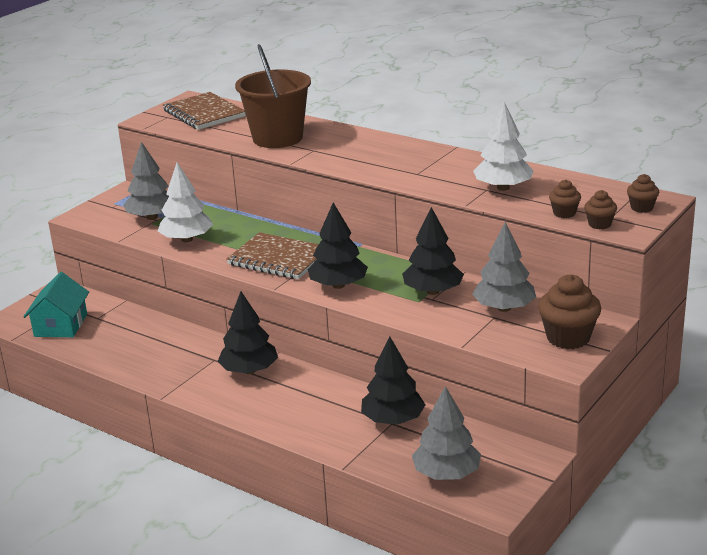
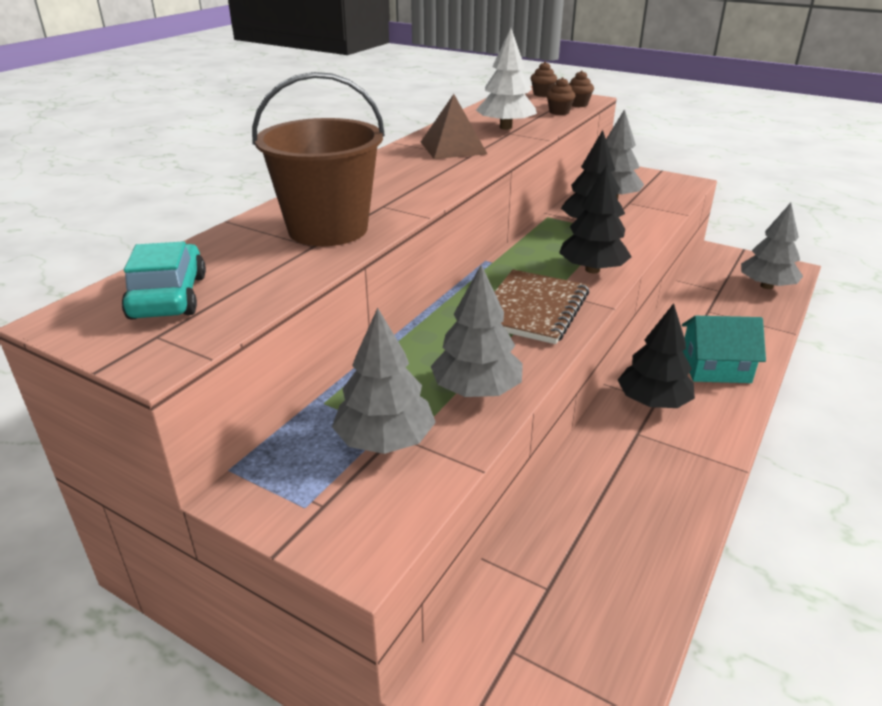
camera: 95 degrees left, 5 degrees up
turquoise house [24,272,89,337] -> turquoise house moved to [682,316,766,383]
white tree [158,162,213,242] -> grey tree [431,265,523,397]
brown notebook [163,92,246,130] -> turquoise car [122,241,206,319]
black tree [361,336,426,424] -> none
brown cupcake [538,274,601,349] -> none
none -> brown pyramid [421,94,487,159]

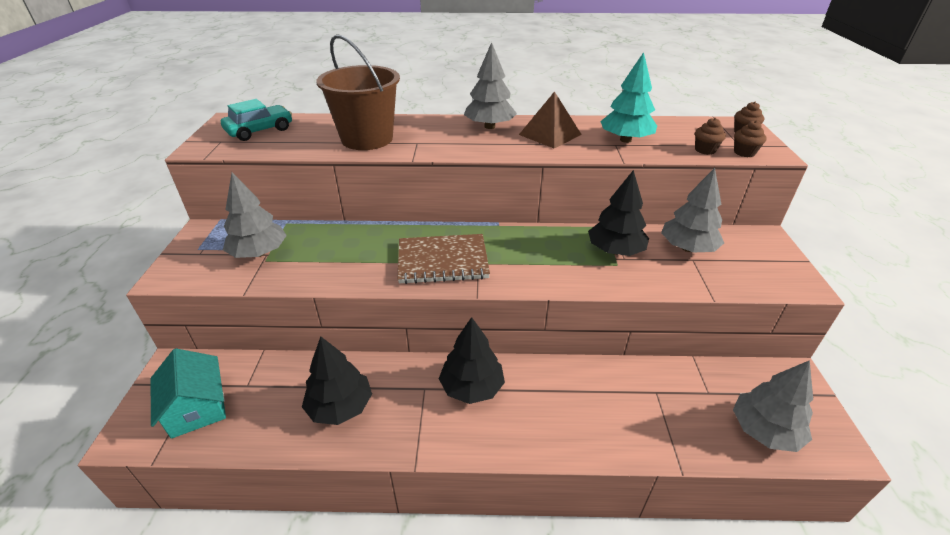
camera: 60 degrees right, 5 degrees up
grey tree [431,265,523,397] -> grey tree moved to [464,42,517,129]
white tree [476,28,537,130] -> turquoise tree [600,52,657,143]
black tree [559,165,632,273] -> black tree moved to [302,336,372,425]
turquoise house [682,316,766,383] -> turquoise house moved to [151,348,226,439]

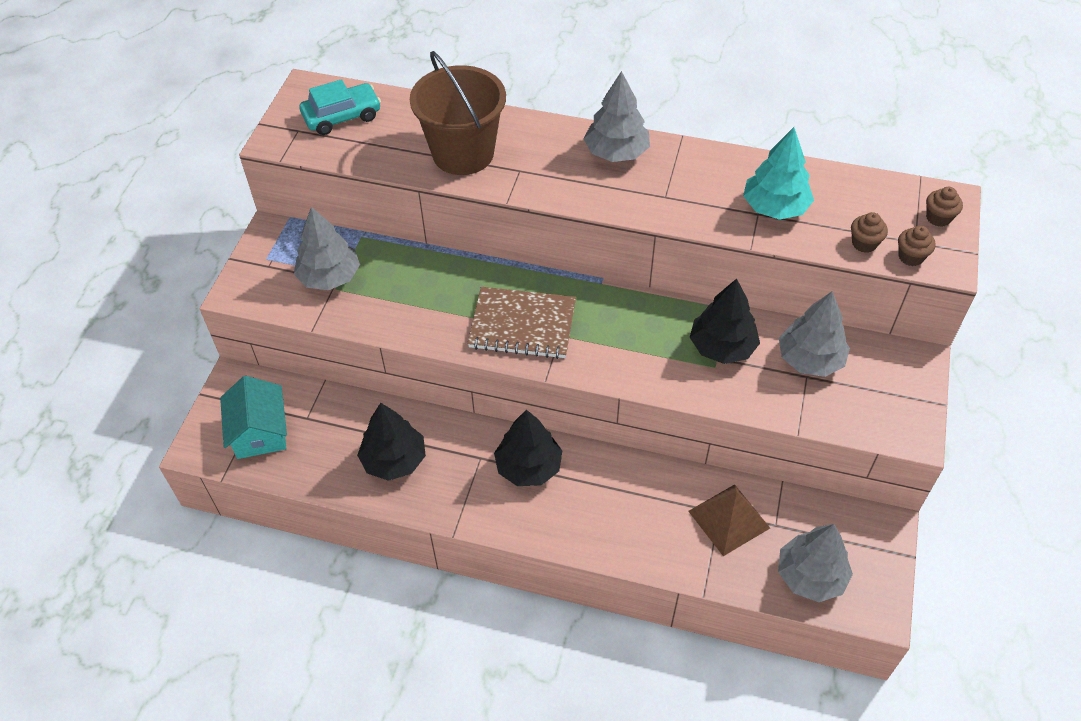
camera: 15 degrees right, 15 degrees up
brown pyramid [519,91,582,149] -> brown pyramid moved to [688,484,770,556]

